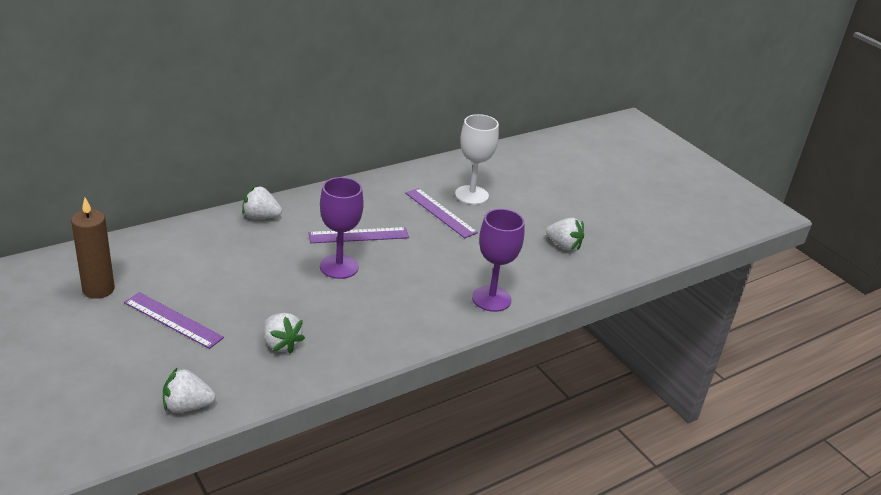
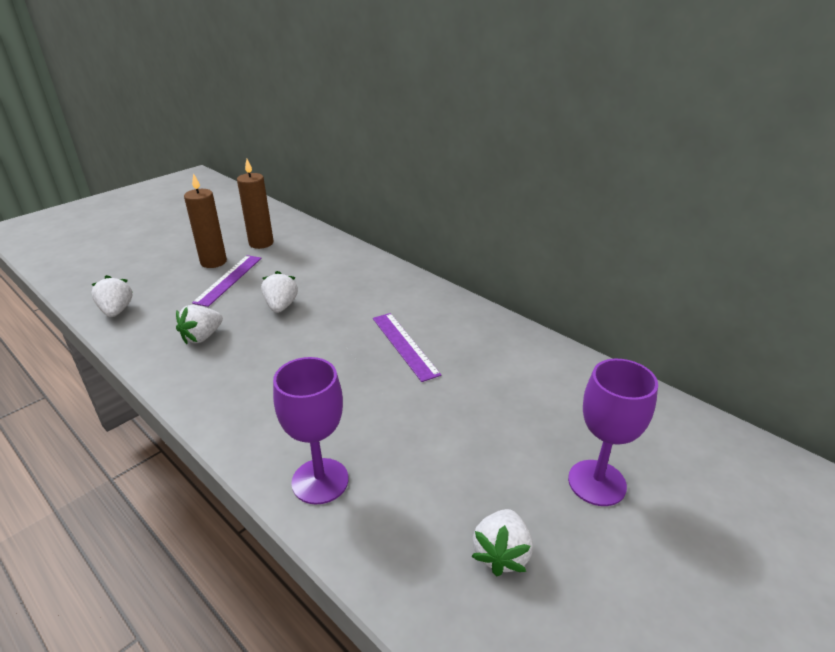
camera: 80 degrees right, 0 degrees up
white strawberry [242,186,282,219] -> white strawberry moved to [261,271,298,313]
purple goblet [320,177,364,279] -> purple goblet moved to [568,359,658,506]
purple ruler [405,188,478,238] -> none
white goblet [455,114,499,205] -> none
none -> brown candle [184,173,227,268]

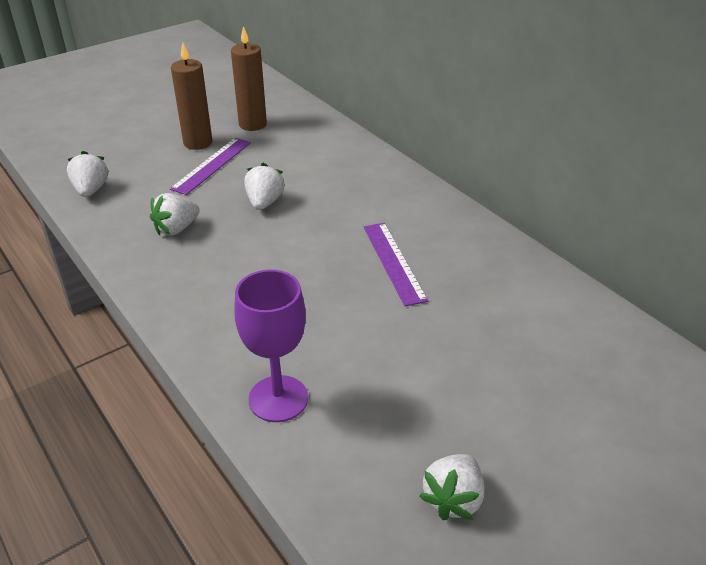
camera: 10 degrees right, 5 degrees up
purple goblet [568,359,658,506] -> none

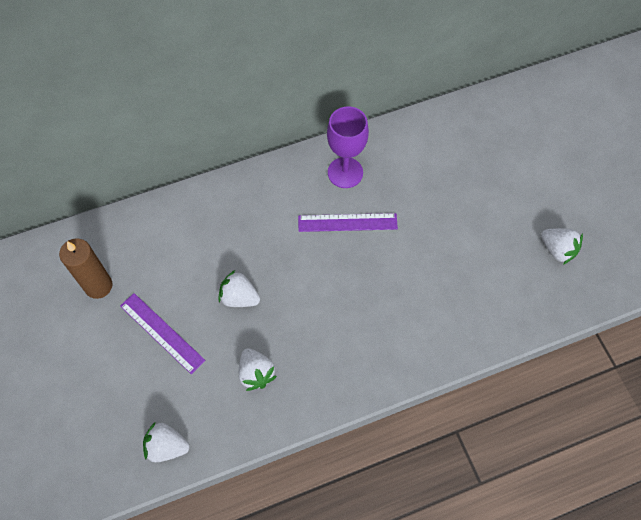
camera: 75 degrees left, 25 degrees up
brown candle [171,43,213,150] -> none
purple goblet [234,269,308,422] -> purple goblet moved to [327,106,369,188]

